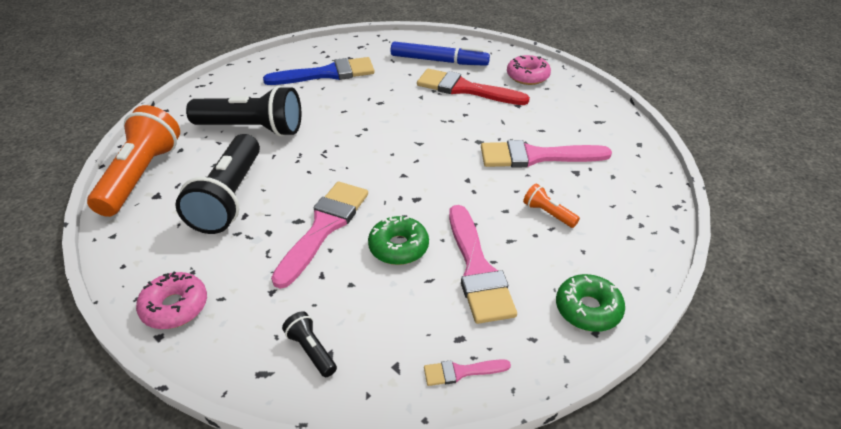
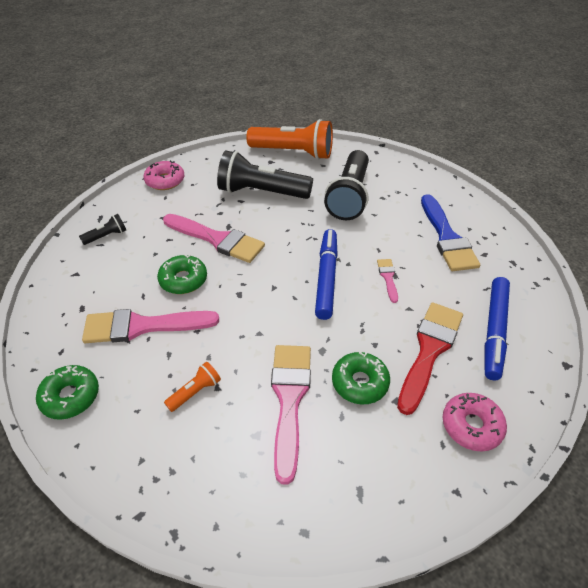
camera: 95 degrees right, 5 degrees up
pink brush [424,359,511,386] -> pink brush moved to [377,259,398,303]
none -> blue marker [315,229,338,320]
none -> green donut [332,352,390,405]

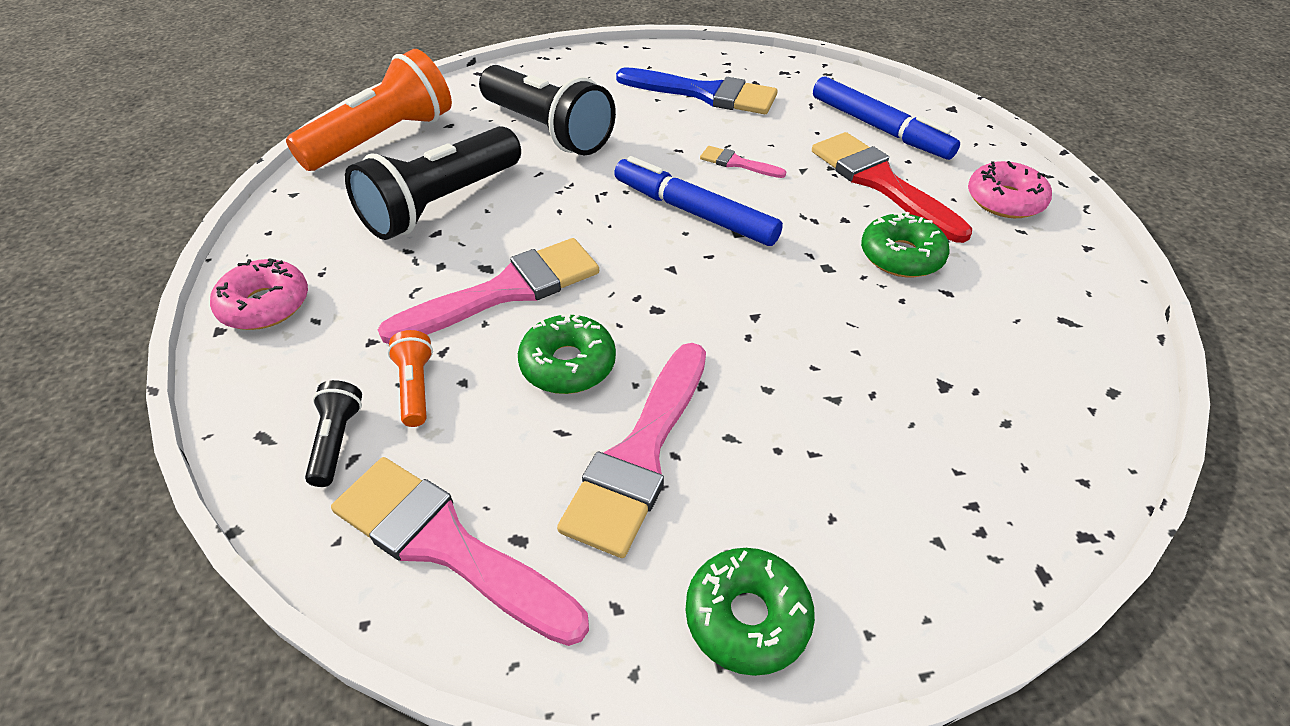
camera: 60 degrees left, 0 degrees up
orange flashlight [164,362,221,412] -> orange flashlight moved to [387,330,433,427]
pink brush [271,345,311,485] -> pink brush moved to [331,457,589,646]

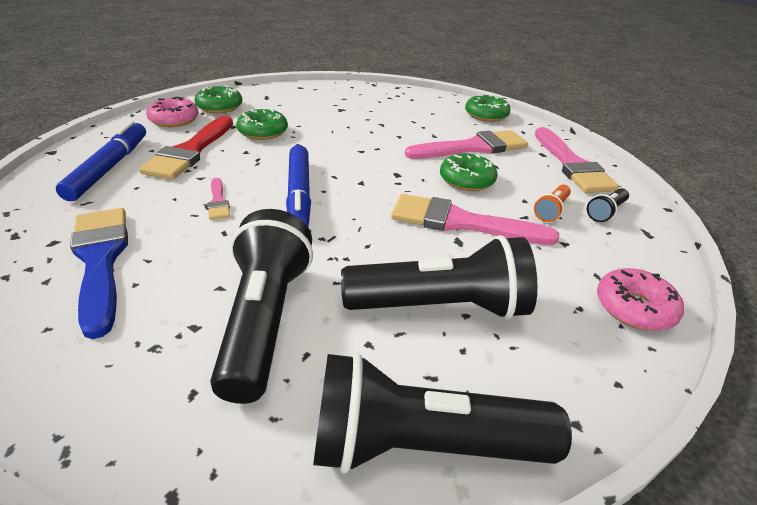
camera: 135 degrees left, 10 degrees down
orange flashlight [286,49,452,171] -> black flashlight [313,353,572,474]
none -> green donut [194,85,242,113]

